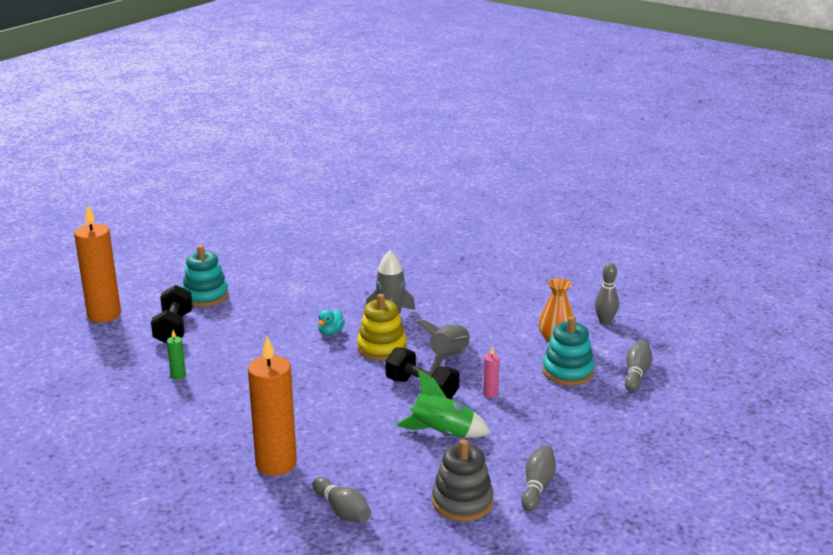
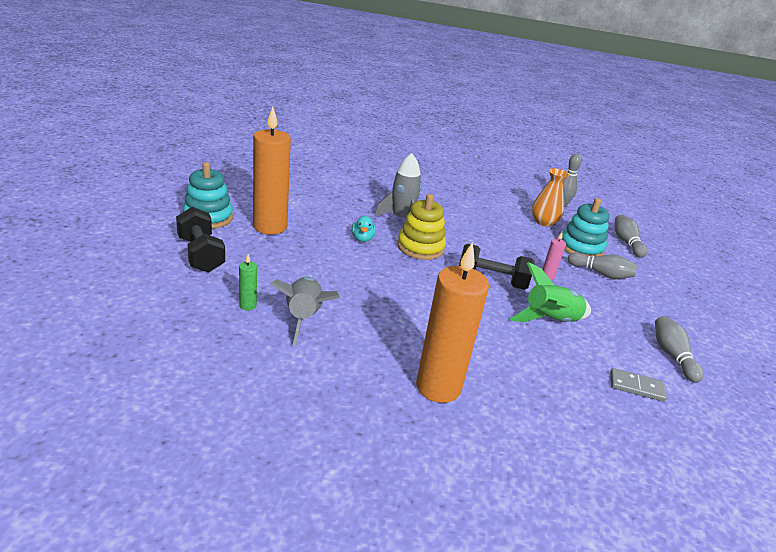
camera: 30 degrees left, 5 degrees up
orange candle [74,205,121,323] -> orange candle moved to [253,107,291,235]
grey bowling pin [313,477,371,522] -> grey bowling pin moved to [568,252,637,279]
grey rocket [416,320,470,373] -> grey rocket moved to [271,276,340,346]
grey stacking toy [432,439,494,521] -> grey domino [610,368,667,402]

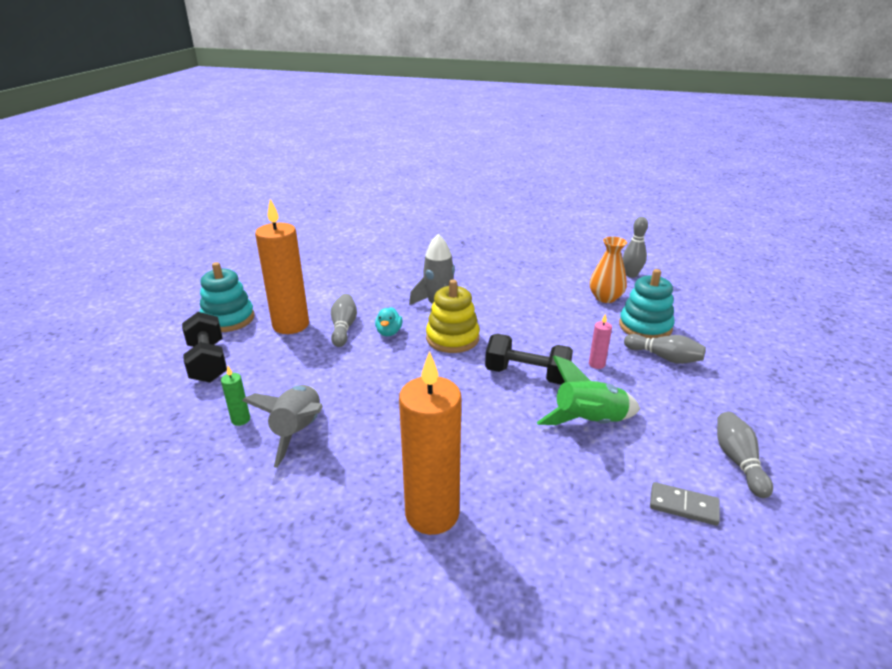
camera: 10 degrees right, 0 degrees up
grey bowling pin [615,215,647,258] -> grey bowling pin moved to [331,294,357,347]

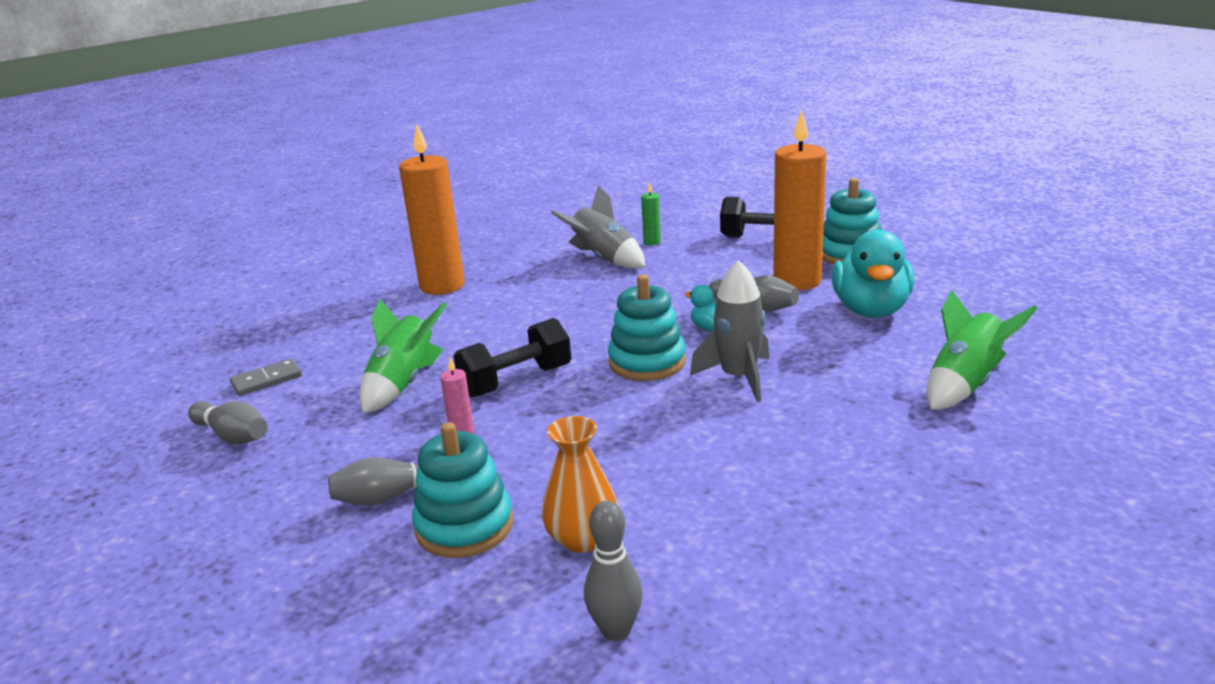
camera: 130 degrees right, 5 degrees down
yellow stacking toy [426,279,480,353] -> turquoise stacking toy [608,274,686,381]
none -> turquoise duck [832,230,914,318]
none -> green rocket [927,290,1037,410]

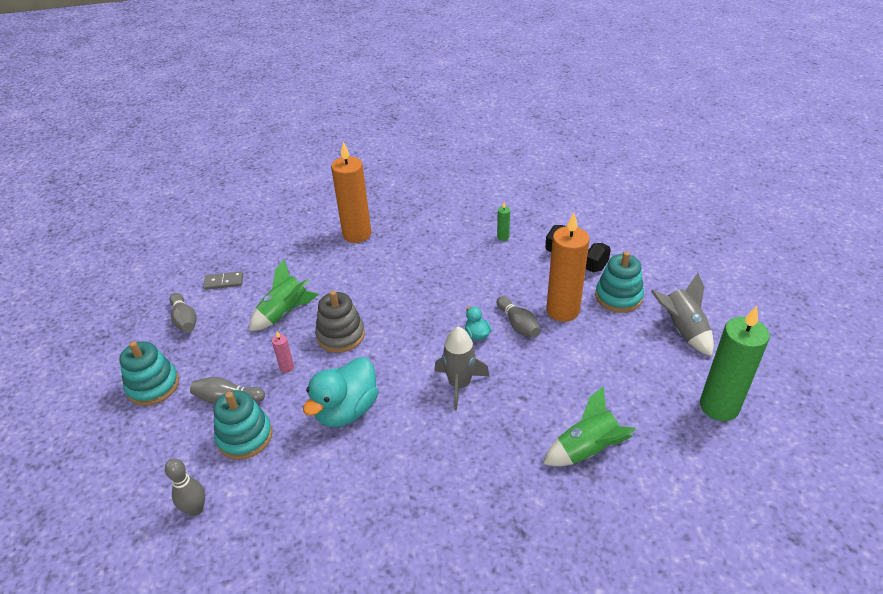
camera: 25 degrees right, 15 degrees up
black dumbbell [454,318,571,397] -> grey stacking toy [315,290,365,353]
orange vase [542,416,618,553] -> none
grey rocket [551,186,645,269] -> grey rocket moved to [651,273,714,356]
grey bowling pin [584,501,643,641] -> grey bowling pin moved to [165,459,205,516]
turquoise stacking toy [608,274,686,381] -> turquoise stacking toy moved to [119,341,179,406]
turquoise duck [832,230,914,318] -> turquoise duck moved to [303,357,378,427]
none -> green candle [700,306,770,421]

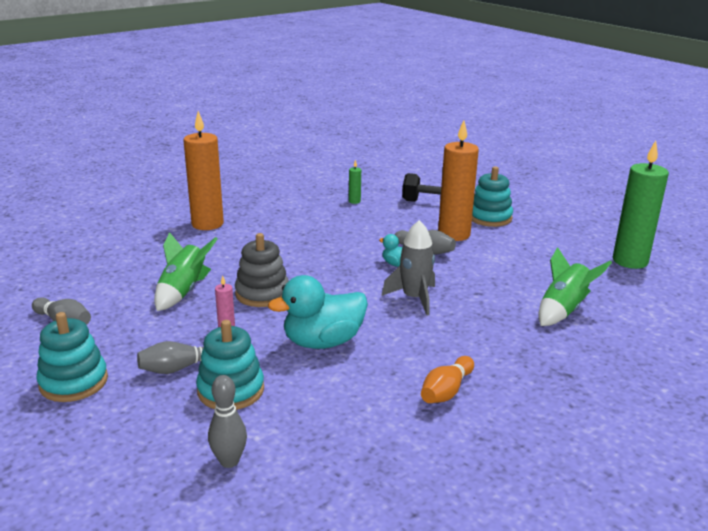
camera: 30 degrees left, 15 degrees down
grey domino [203,271,243,290] -> none
turquoise duck [303,357,378,427] -> turquoise duck turned 60 degrees clockwise [268,275,368,349]
grey rocket [651,273,714,356] -> none
none -> orange bowling pin [421,356,474,403]

